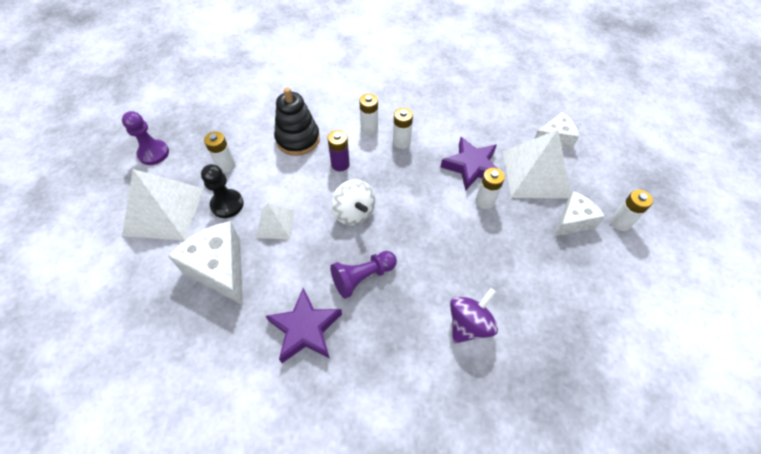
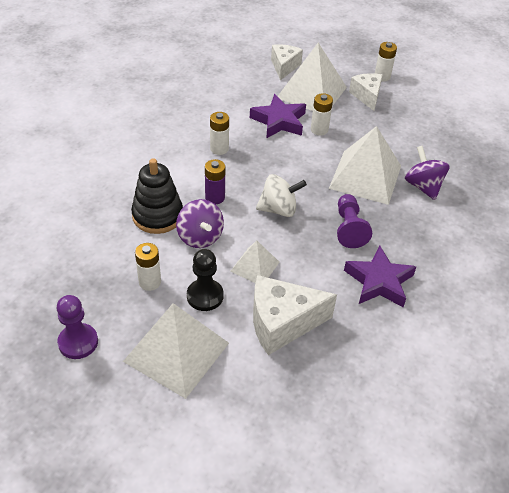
camera: 65 degrees left, 10 degrees down
white battery [359,94,378,134] -> none
none -> purple spinning top [176,199,224,248]
none -> white pyramid [329,126,401,205]

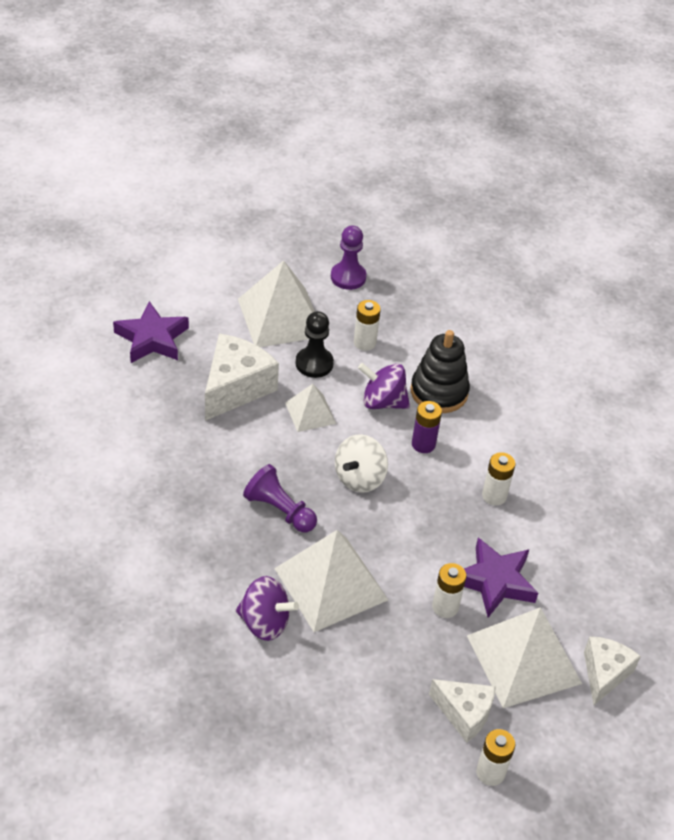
camera: 130 degrees right, 0 degrees up
white cheese [271,44,303,80] -> white cheese turned 120 degrees counterclockwise [584,636,641,705]
purple star [344,245,416,307] -> purple star moved to [113,301,189,363]

